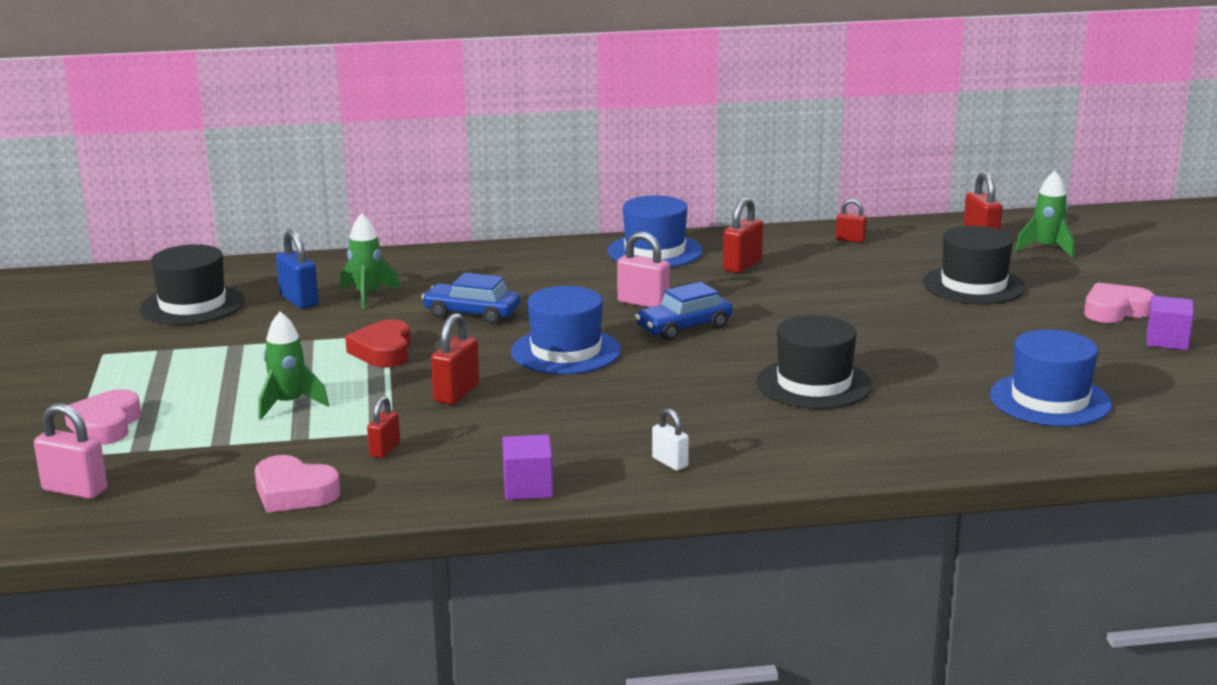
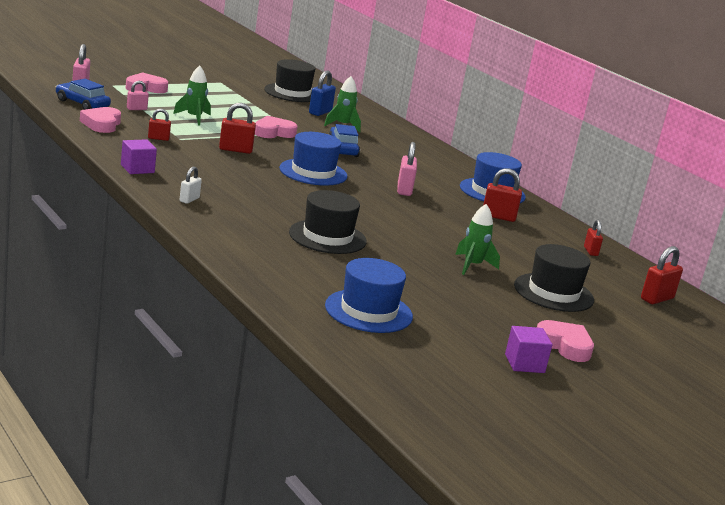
camera: 60 degrees right, 0 degrees up
red heart [345,319,411,367] -> pink heart [255,116,298,138]
blue car [635,282,733,341] -> blue car moved to [56,79,111,110]
green rocket [1015,171,1074,258] -> green rocket moved to [455,204,500,275]
none -> pink padlock [127,81,149,110]

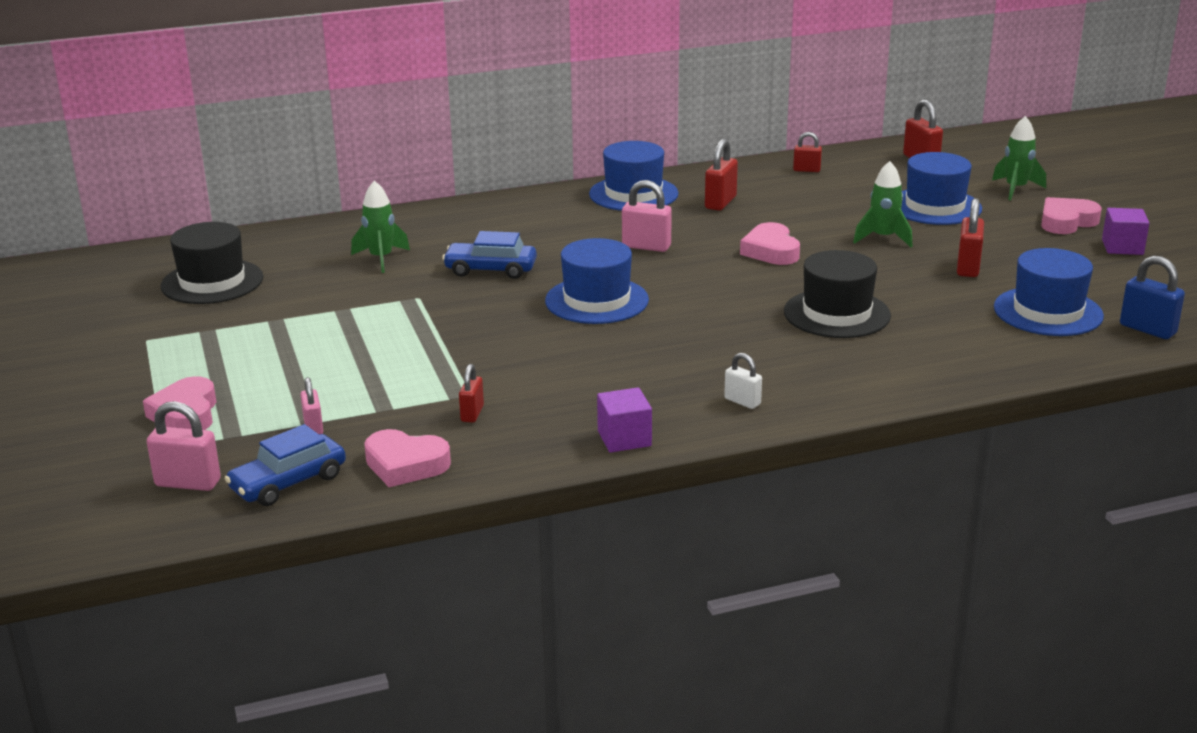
camera: 70 degrees left, 5 degrees up
green rocket [173,66,211,126] -> green rocket moved to [992,116,1046,200]
red padlock [219,103,256,154] -> red padlock moved to [957,198,984,277]
pink heart [255,116,298,138] -> pink heart moved to [740,222,800,265]
blue padlock [309,70,336,116] -> blue padlock moved to [1120,256,1185,339]
black hat [514,244,594,312] -> blue hat [901,152,982,225]

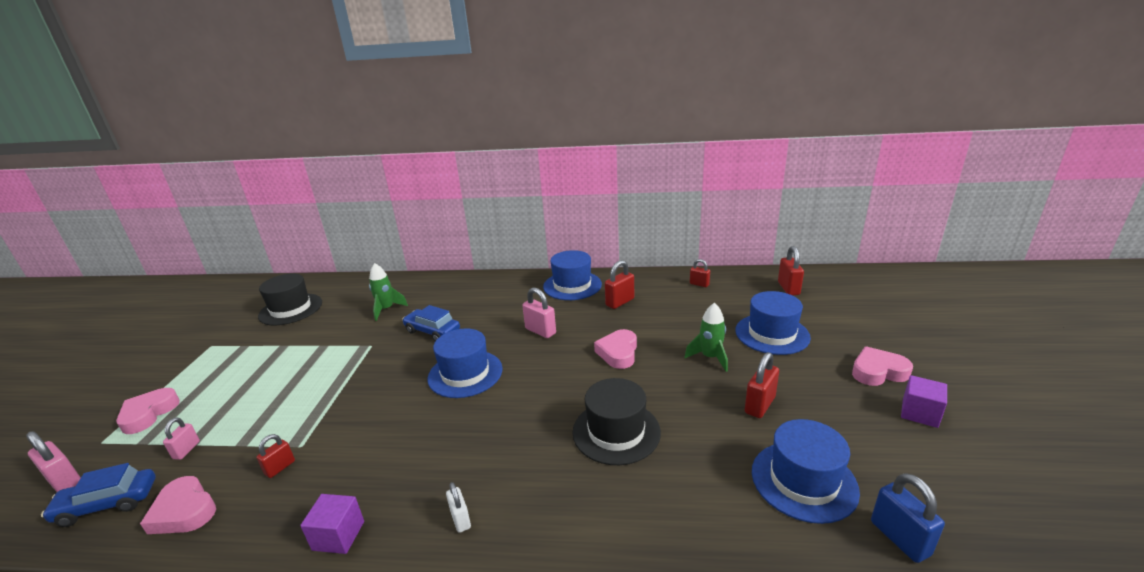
camera: 25 degrees right, 0 degrees up
green rocket [992,116,1046,200] -> none

